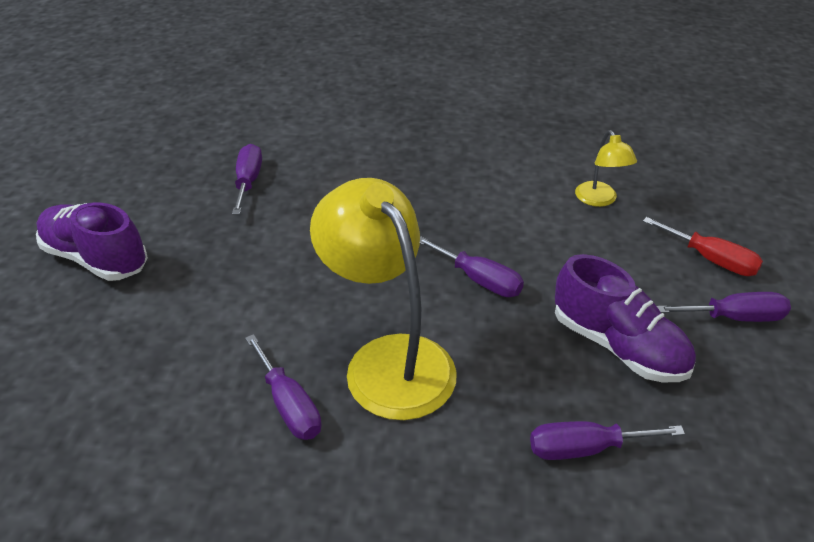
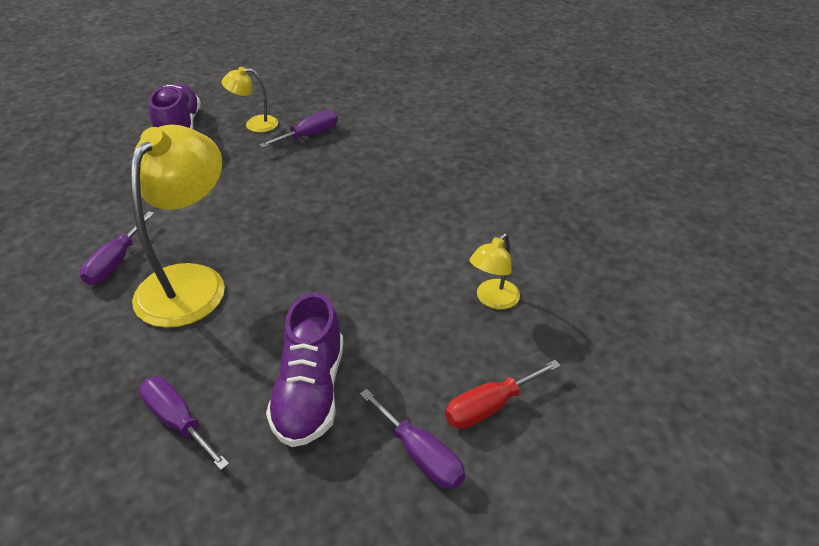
camera: 50 degrees right, 0 degrees up
purple screwdriver [420,236,524,297] -> none
red screwdriver [643,217,763,276] -> red screwdriver turned 60 degrees clockwise [445,360,561,429]
none -> yellow lamp [222,67,278,132]

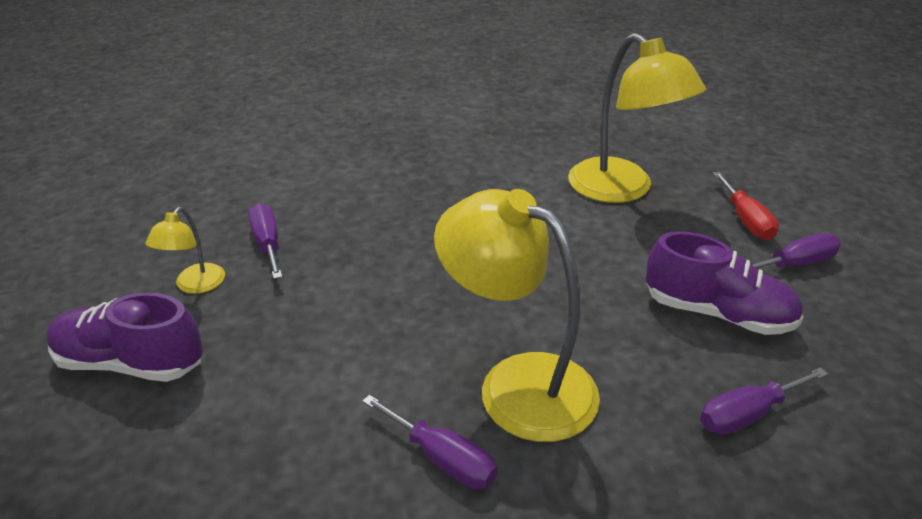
camera: 70 degrees left, 5 degrees down
yellow lamp [469,234,520,309] -> yellow lamp [568,33,706,203], size x2.08

